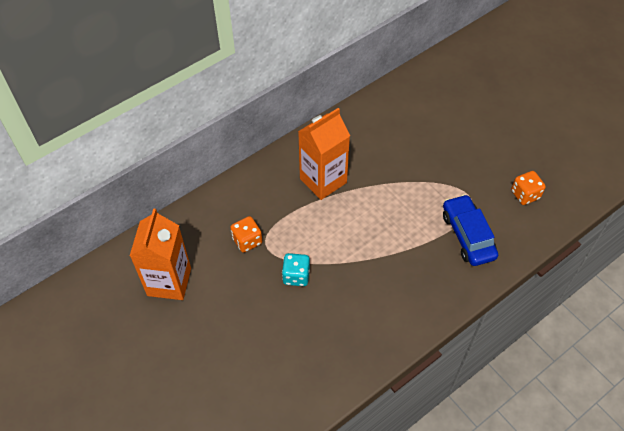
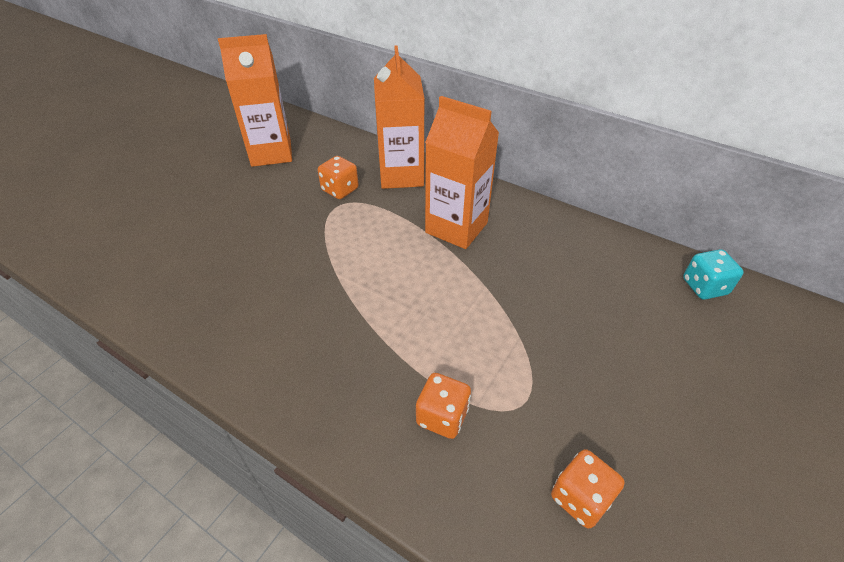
camera: 70 degrees right, 10 degrees down
turquoise dice [282,253,310,286] -> turquoise dice moved to [683,249,744,300]
blue car [443,194,498,266] -> orange dice [416,373,471,439]
none -> orange carton [374,45,424,189]

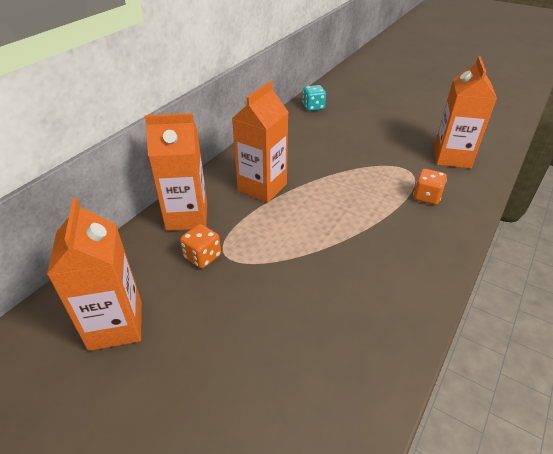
camera: 90 degrees left, 5 degrees down
orange dice [551,449,625,529] -> orange carton [434,56,497,169]

